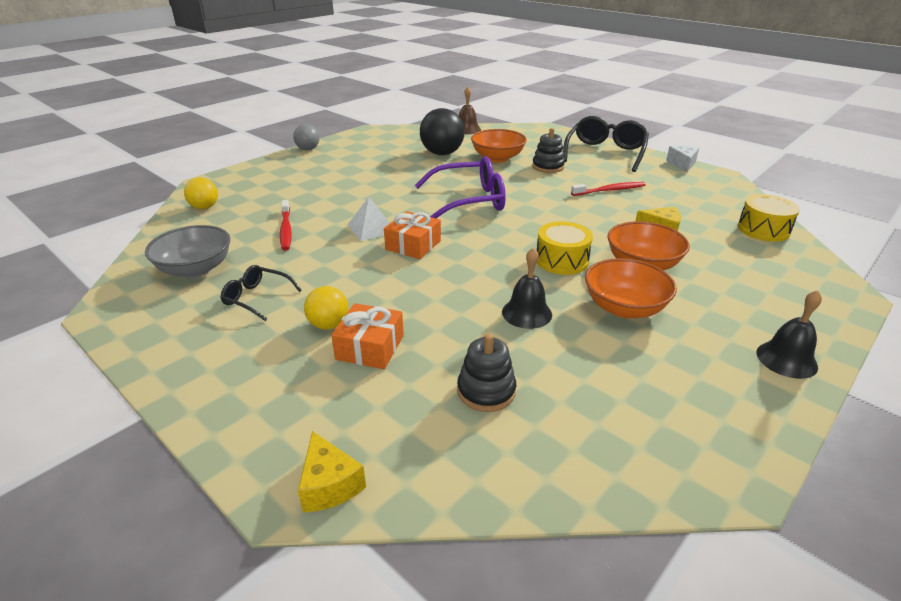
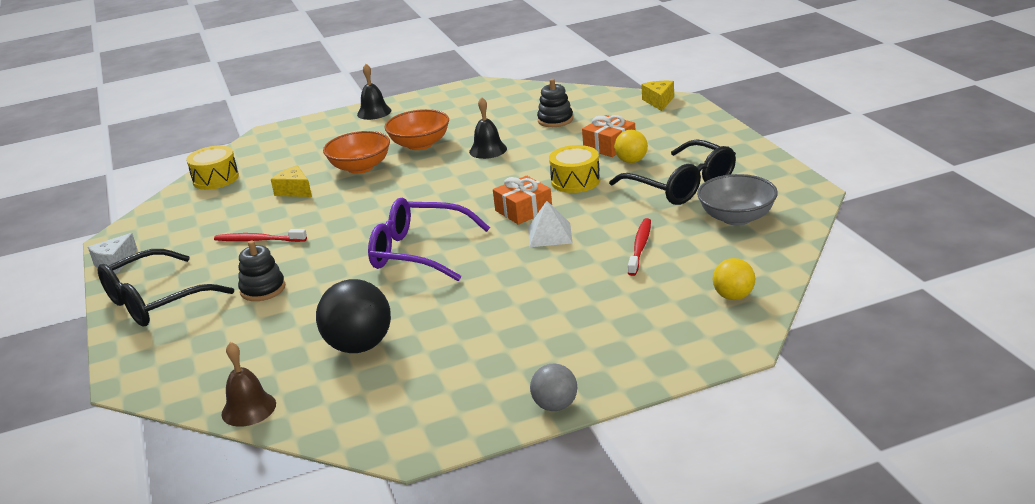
camera: 150 degrees left, 5 degrees down
black glasses [220,265,302,321] -> black glasses [609,139,736,205], size x1.91
orange bowl [471,129,527,162] -> none
yellow drum [537,221,593,275] -> yellow drum moved to [549,145,600,193]

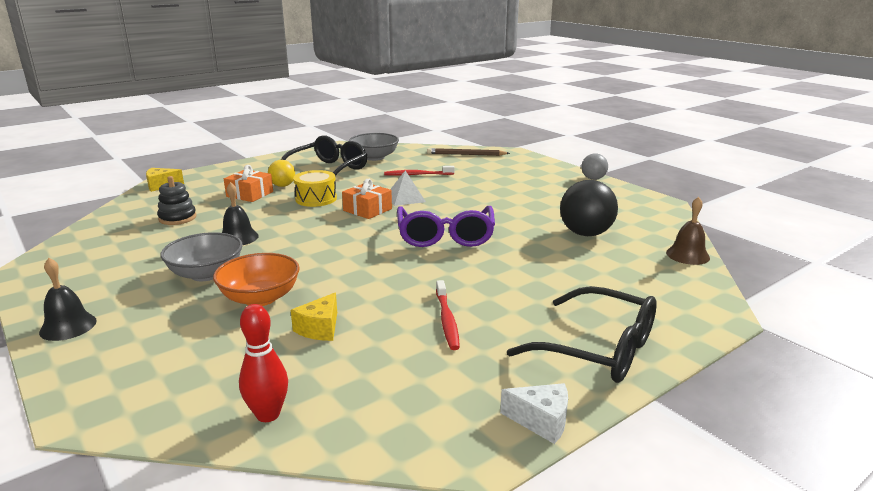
camera: 110 degrees left, 5 degrees down
yellow drum [186,146,239,190] -> red bowling pin [239,304,288,422]
black stacking toy [238,241,285,301] -> none
orange bowl [385,109,449,150] -> grey bowl [160,232,243,281]
yellow ball [713,258,755,300] -> brown pencil [427,148,510,156]

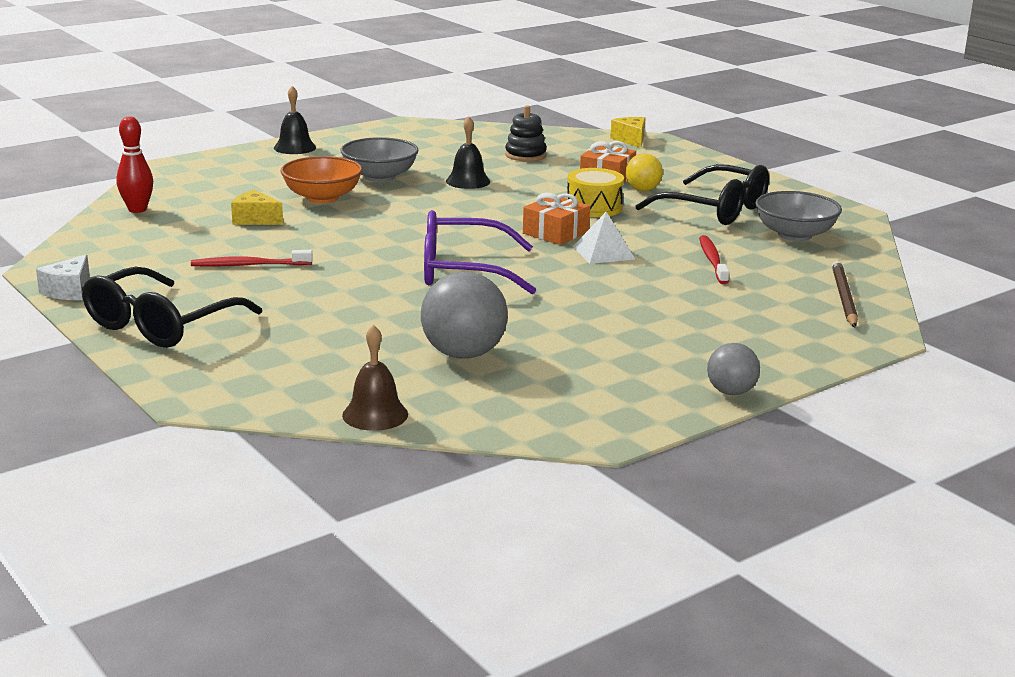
camera: 90 degrees right, 0 degrees up
black ball [560,180,618,236] -> grey ball [421,272,508,359]

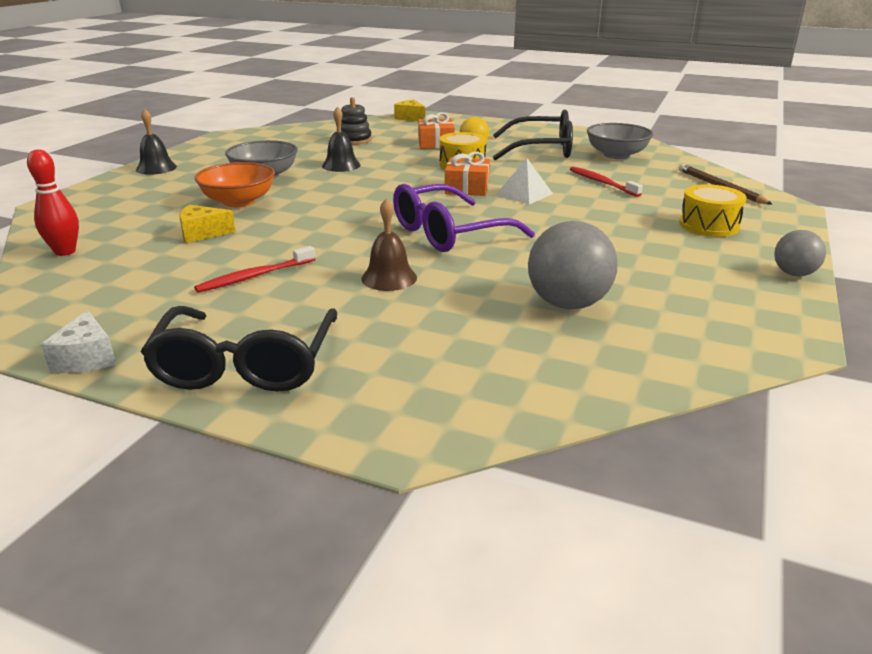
camera: 30 degrees left, 5 degrees up
brown bell [342,325,408,431] -> brown bell moved to [361,198,417,291]
none -> yellow drum [679,184,747,237]

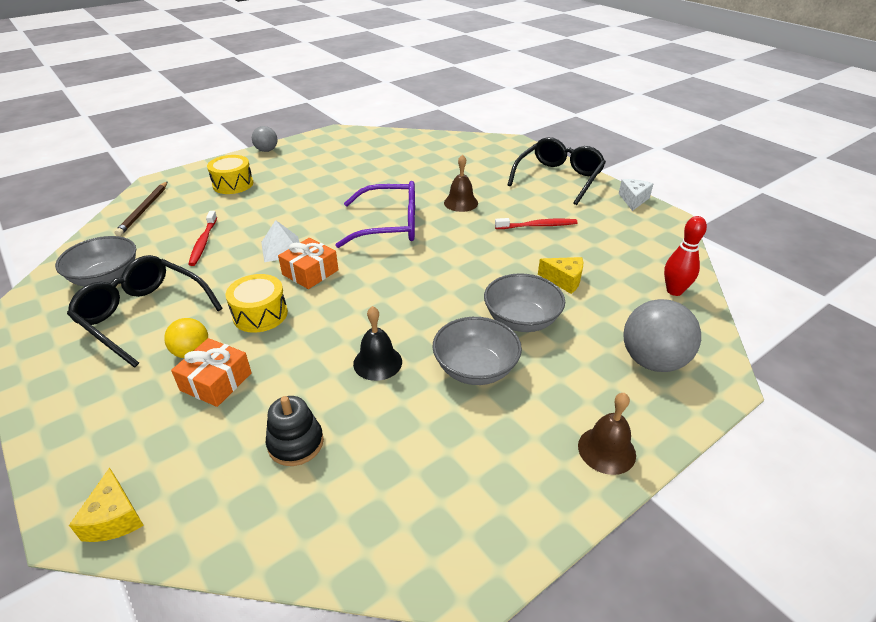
camera: 150 degrees left, 10 degrees up
black bell [136,109,177,175] -> brown bell [578,393,636,475]
orange bowl [195,162,275,207] -> grey bowl [484,273,565,332]
grey ball [528,221,618,309] -> grey ball moved to [623,299,701,372]

